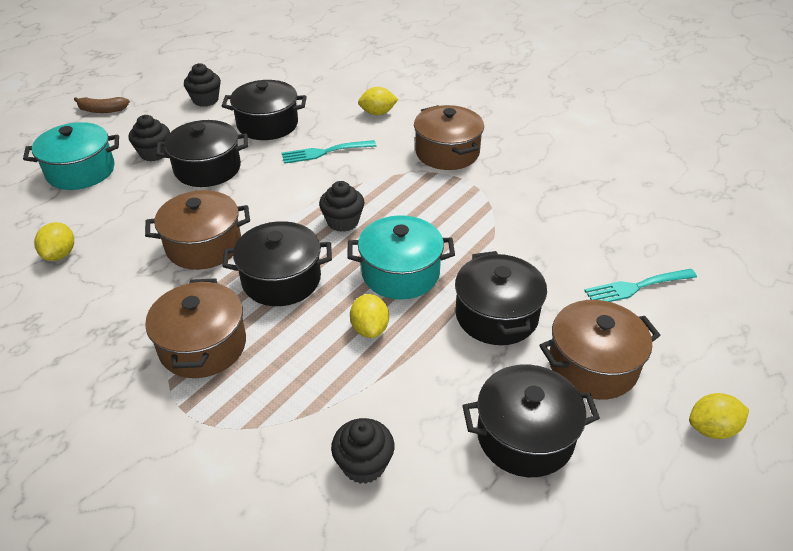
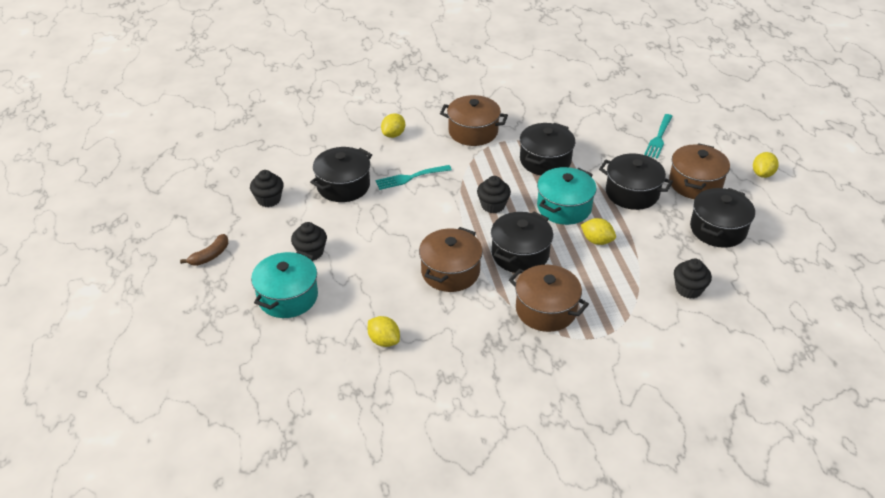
camera: 50 degrees left, 0 degrees up
black pot [156,120,248,187] -> black pot moved to [520,123,576,175]
turquoise fork [282,140,376,164] -> turquoise fork turned 45 degrees clockwise [375,165,452,190]

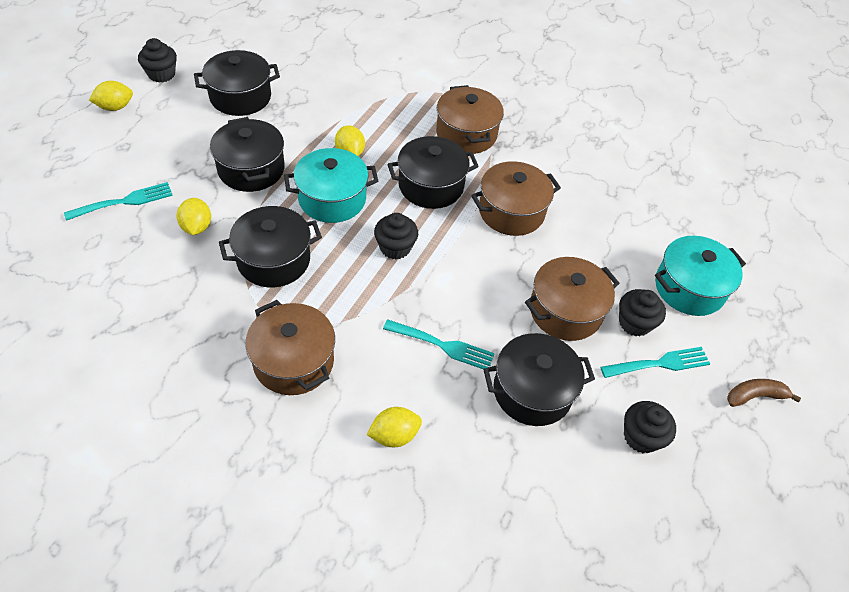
camera: 145 degrees left, 10 degrees up
yellow lemon [368,316,400,347] -> yellow lemon moved to [177,198,211,235]
brown pot [669,143,730,199] -> brown pot moved to [525,257,620,341]
black cupcake [674,259,712,299] -> black cupcake moved to [138,38,177,83]
none -> turquoise fork [600,347,710,378]

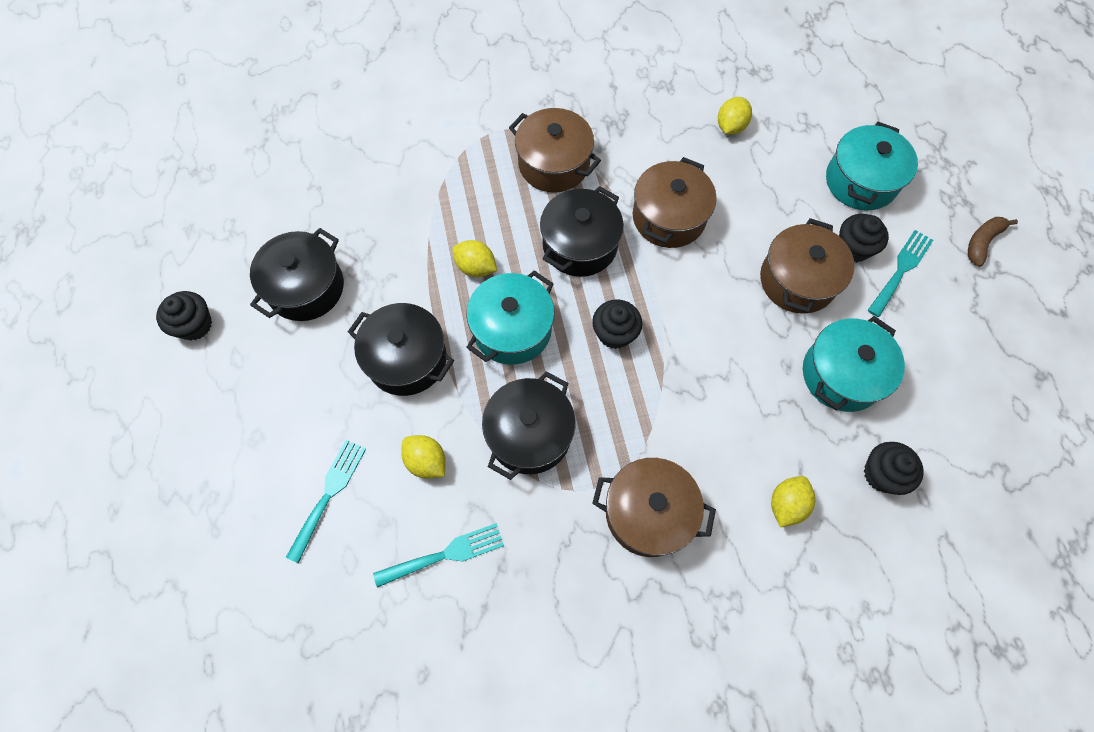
camera: 35 degrees left, 15 degrees up
yellow lemon [89,81,133,111] -> yellow lemon moved to [718,97,752,135]
turquoise fork [383,319,495,369] -> turquoise fork moved to [373,523,504,588]
black pot [483,333,595,426] -> turquoise pot [803,316,905,412]
black cupcake [624,401,676,453] -> black cupcake moved to [864,442,924,495]

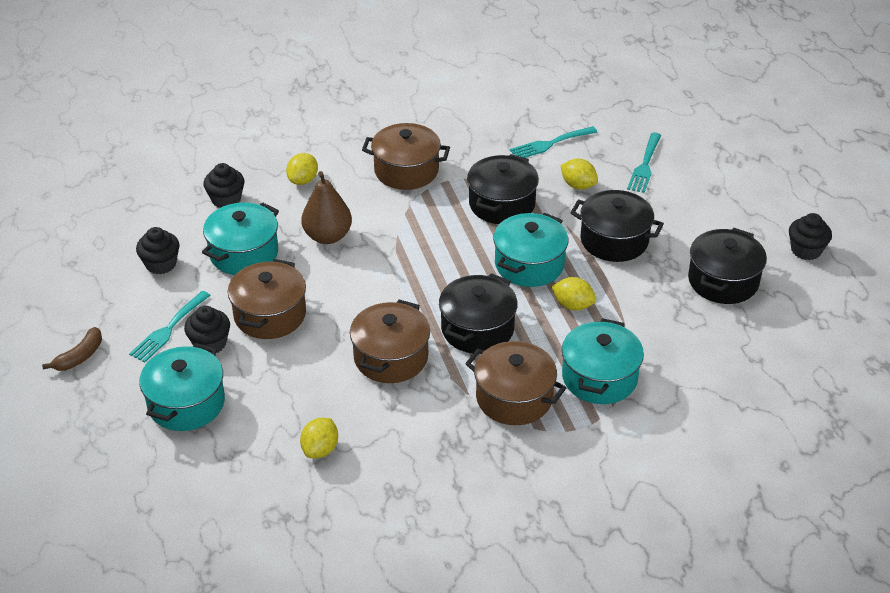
camera: 175 degrees right, 25 degrees down
black cupcake [592,299,642,349] -> black cupcake moved to [136,227,179,274]
none -> brown pear [301,171,352,244]
none -> turquoise pot [562,318,644,404]

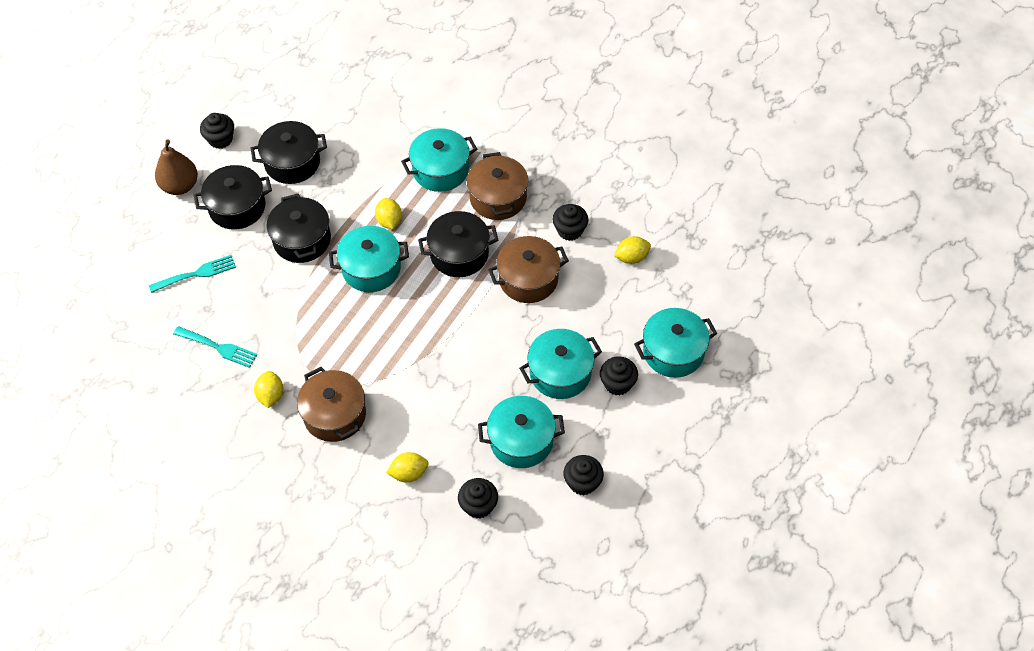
camera: 130 degrees left, 15 degrees up
brown banana [42,327,102,371] -> none
turquoise fork [129,291,211,362] -> none
brown pot [228,259,306,339] -> turquoise pot [519,329,602,399]
brown pear [301,171,352,244] -> brown pear moved to [155,139,198,195]
black pot [467,154,539,224] -> black pot moved to [193,165,272,229]
yellow lemon [560,159,598,190] -> yellow lemon moved to [254,371,283,408]
none -> black cupcake [553,204,588,241]

